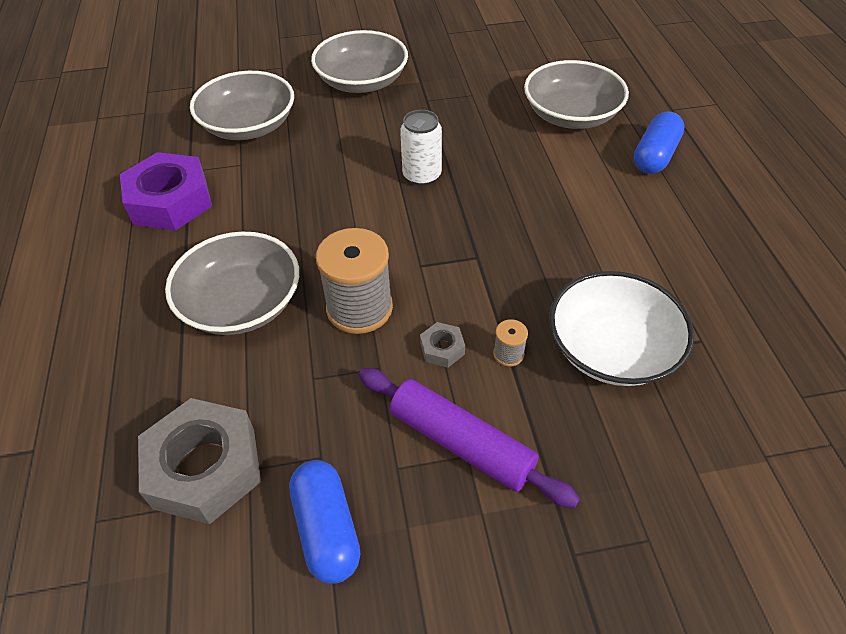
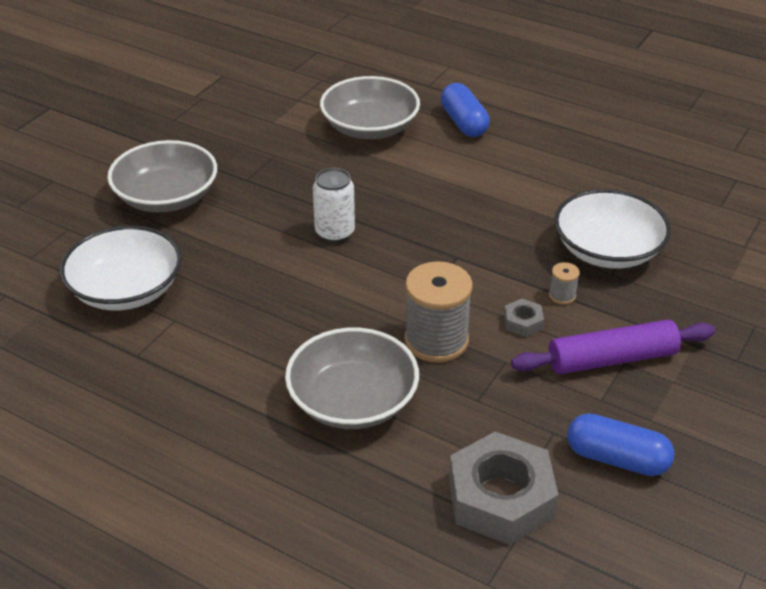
camera: 50 degrees left, 10 degrees down
purple nut [120,152,212,230] -> none
grey bowl [190,71,294,140] -> white bowl [60,226,182,310]

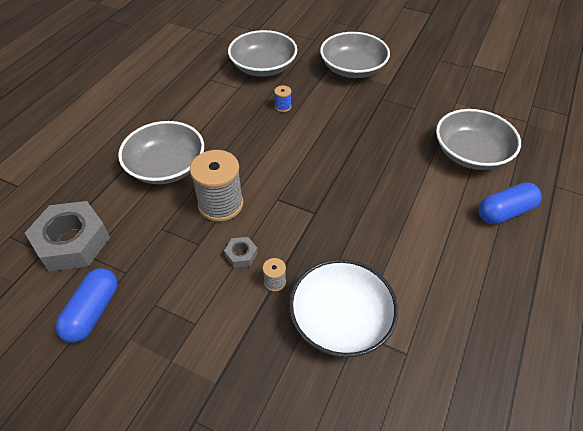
camera: 85 degrees right, 10 degrees up
white bowl [60,226,182,310] -> grey bowl [228,30,297,77]
white can [313,168,355,243] -> none
purple rolling pin [511,320,715,374] -> none
none -> blue spool [274,85,291,112]

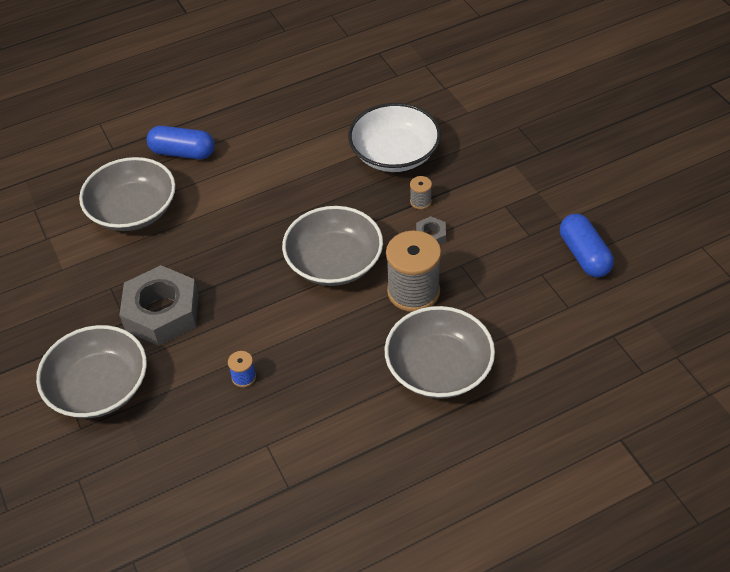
camera: 140 degrees left, 0 degrees up
grey nut [25,201,110,272] -> grey nut moved to [119,265,199,346]
blue capsule [56,268,118,343] -> blue capsule turned 75 degrees counterclockwise [560,214,614,277]
grey bowl [228,30,297,77] -> grey bowl moved to [282,206,383,286]

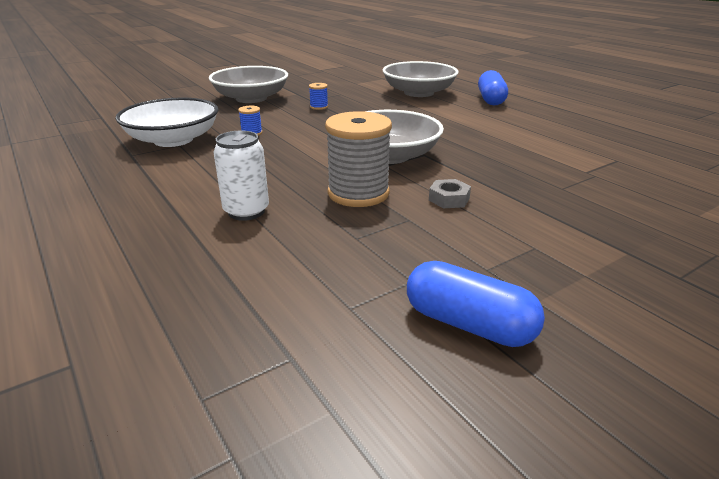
camera: 80 degrees right, 20 degrees down
grey nut [119,265,199,346] -> blue spool [309,83,328,110]
white bowl [348,103,441,172] -> white bowl moved to [115,97,219,147]
grey bowl [385,306,495,399] -> white can [214,131,269,221]
grey spool [410,176,432,209] -> none
blue capsule [560,214,614,277] -> blue capsule turned 60 degrees clockwise [407,261,545,347]

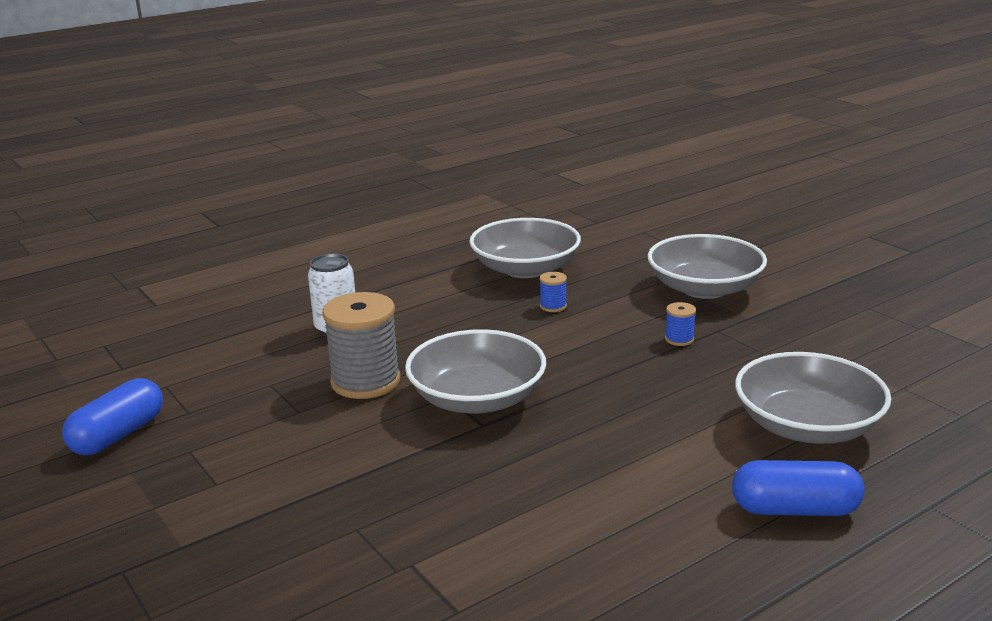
camera: 90 degrees right, 5 degrees down
white bowl [115,97,219,147] -> grey bowl [469,218,581,278]
grey nut [429,179,471,208] -> none

